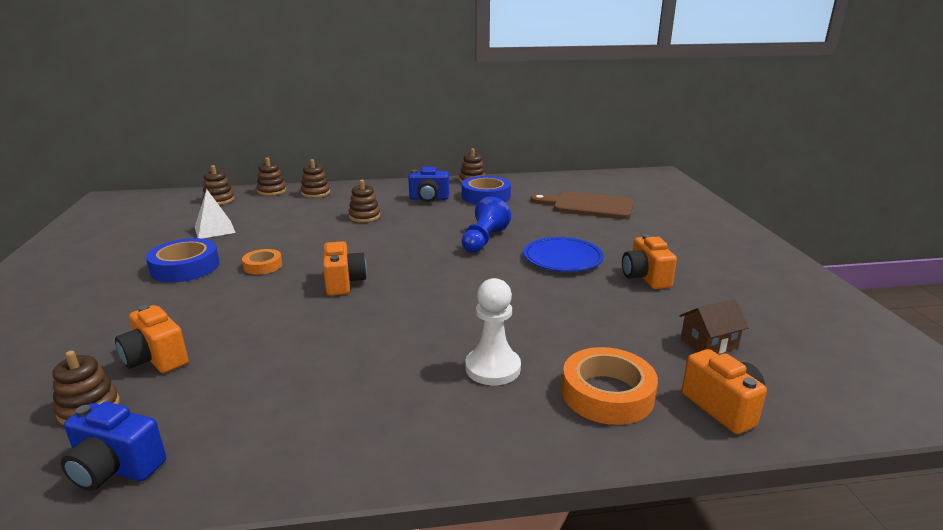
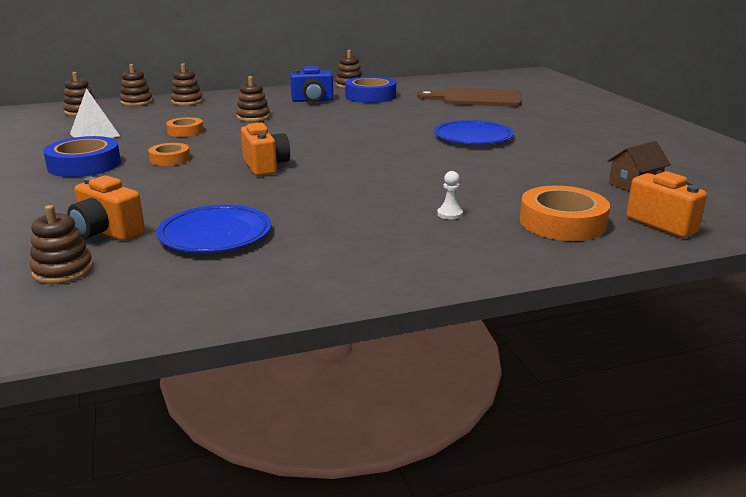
camera: 10 degrees left, 0 degrees up
blue camera [61,402,166,491] -> none
blue pawn [461,197,511,253] -> none
white pawn [465,278,521,385] -> white pawn [437,171,463,220], size x0.48
orange camera [622,234,677,289] -> none
none -> blue plate [157,205,271,253]
none -> orange tape [166,117,203,137]

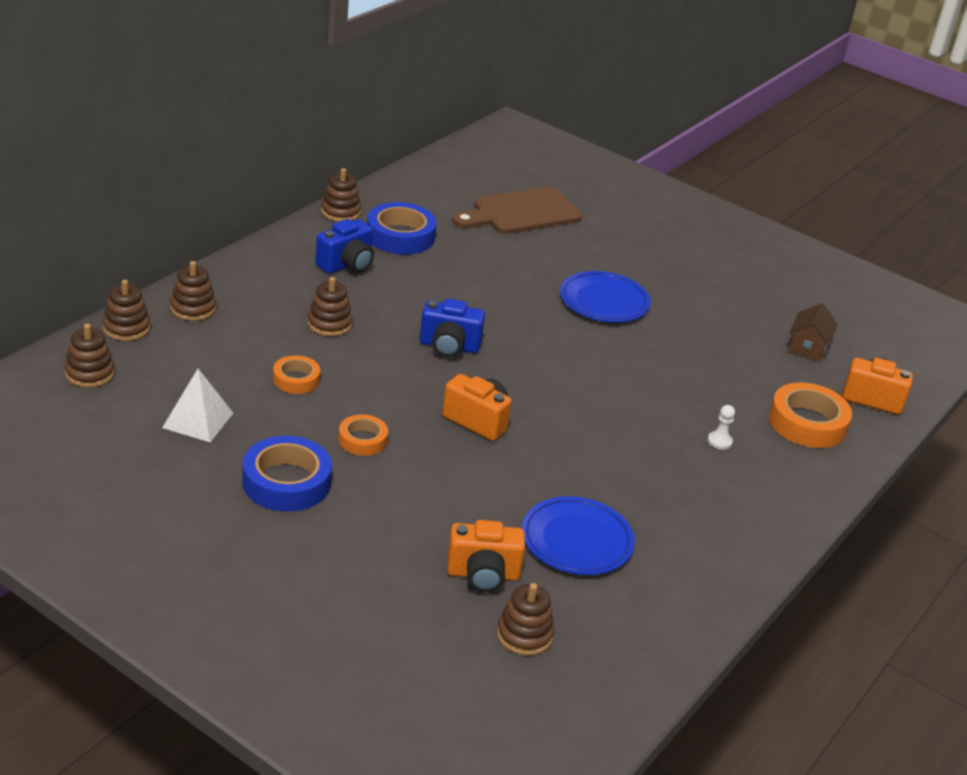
camera: 40 degrees left, 10 degrees up
none -> blue camera [420,299,485,357]

